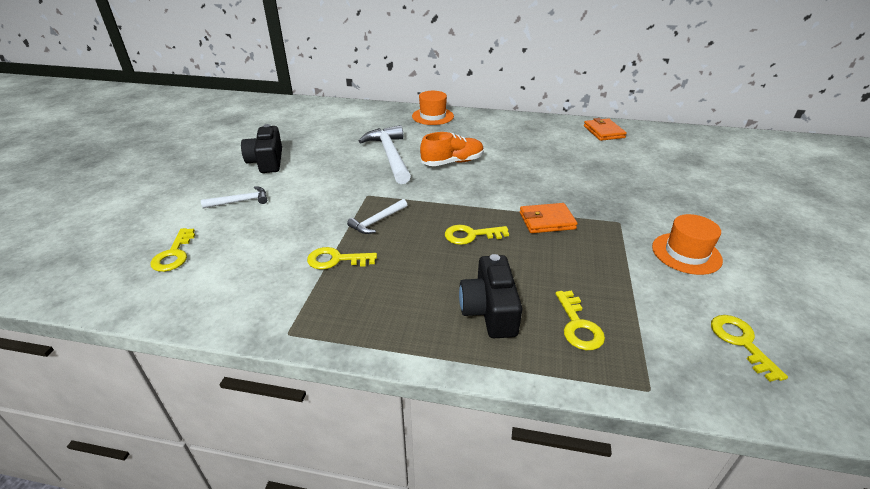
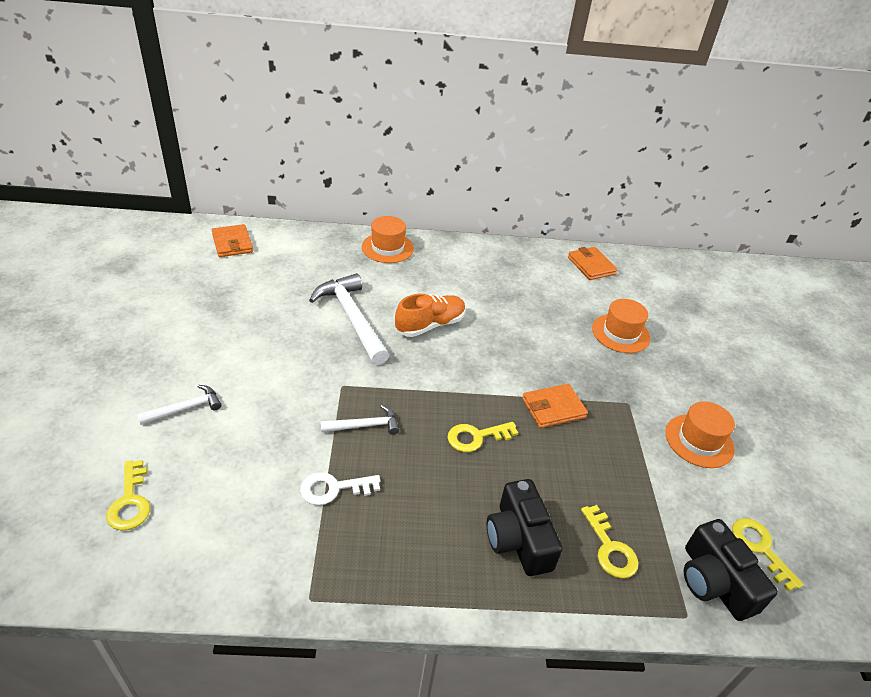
camera: 15 degrees left, 5 degrees up
black camera [241,124,282,173] -> black camera moved to [684,519,778,621]
yellow key [307,247,377,269] -> white key [300,472,380,505]
white hammer [347,199,407,234] -> white hammer turned 135 degrees counterclockwise [320,405,399,435]
none -> orange wallet [212,224,253,257]
none -> orange hat [592,299,650,353]

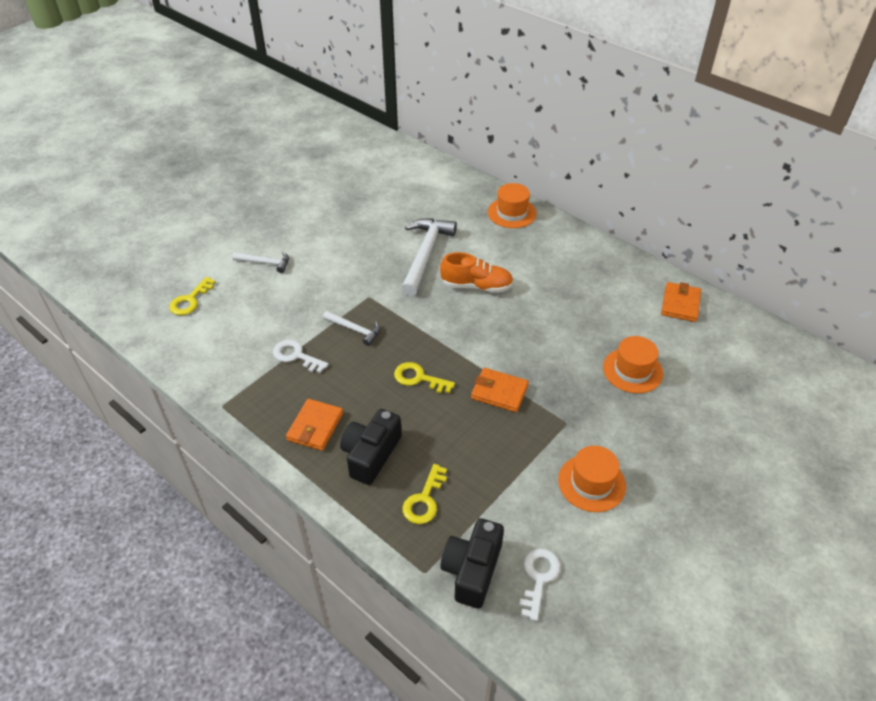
camera: 45 degrees right, 5 degrees up
orange wallet [212,224,253,257] -> orange wallet moved to [286,399,343,451]
yellow key [732,518,804,591] -> white key [519,548,561,621]

